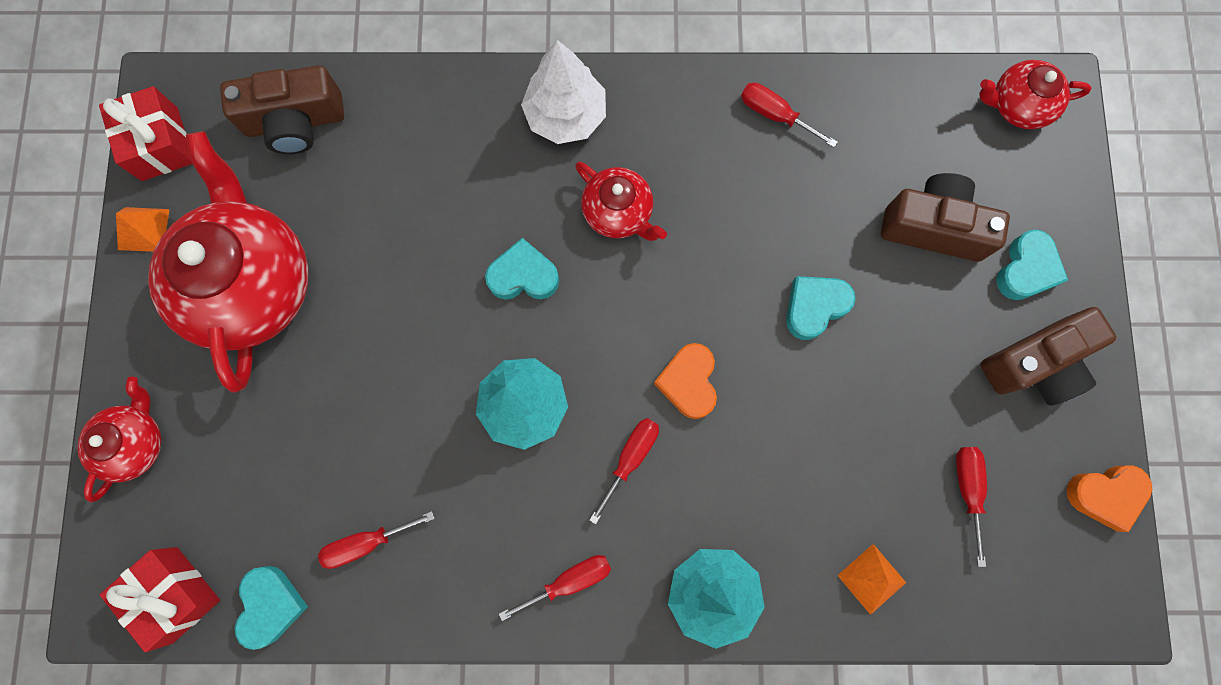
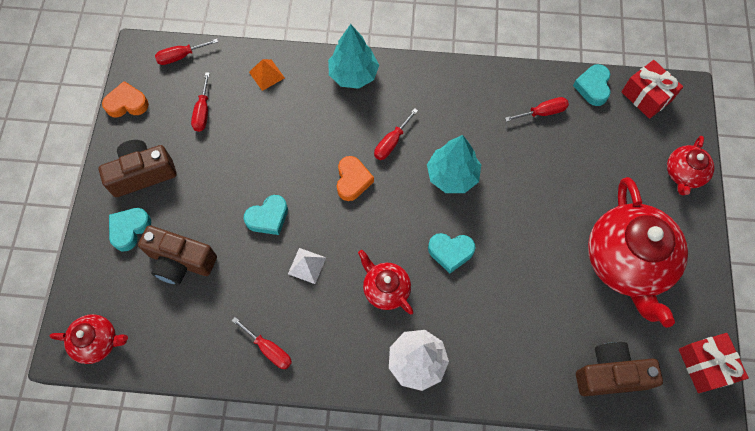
camera: 175 degrees left, 10 degrees down
orange pyramid [116,207,170,252] -> none
red screwdriver [499,555,611,621] -> red screwdriver moved to [155,39,218,65]
none -> white pyramid [288,248,326,284]

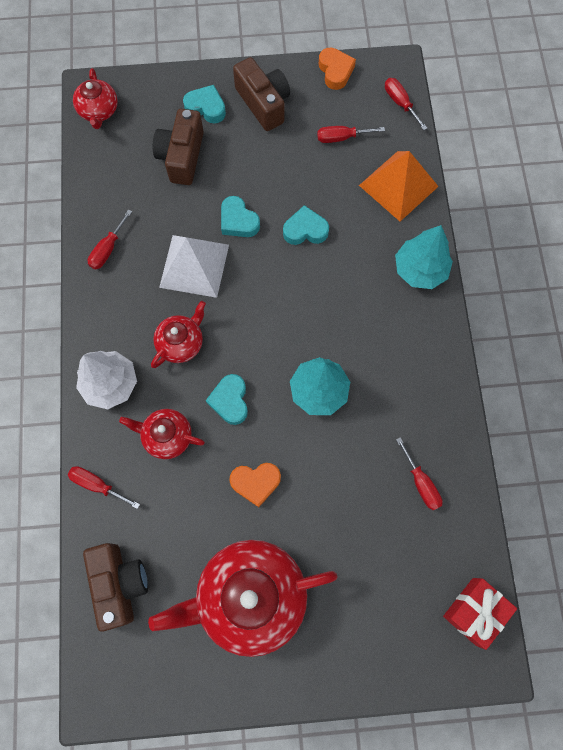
camera: 80 degrees right, 5 degrees up
orange pyramid [249,59,285,91] -> orange pyramid [359,151,439,221], size x1.99
white pyramid [288,248,326,284] -> white pyramid [159,235,229,298], size x1.99
orange heart [337,156,374,201] -> orange heart moved to [229,463,281,507]
red screwdriver [374,108,418,160] -> red screwdriver moved to [68,466,140,509]
turquoise heart [573,64,611,106] -> turquoise heart moved to [283,205,329,245]
red teapot [667,136,715,195] -> red teapot moved to [119,409,205,459]
red gift [679,333,749,393] -> none

